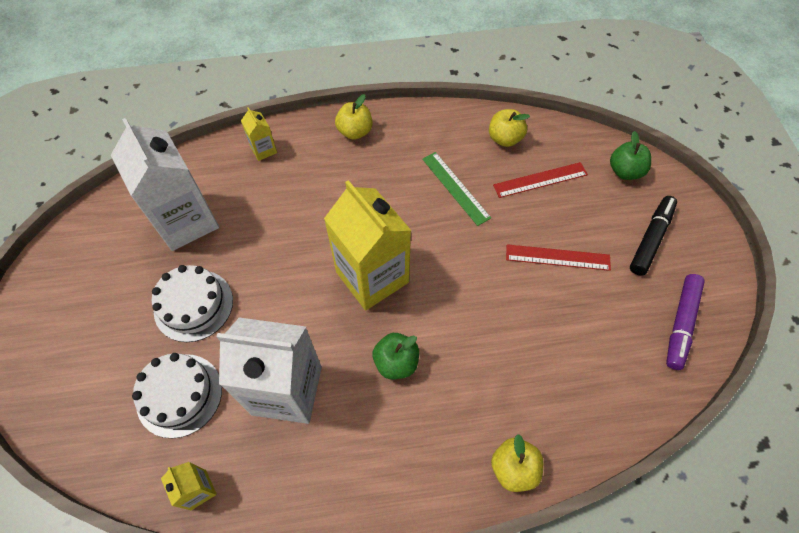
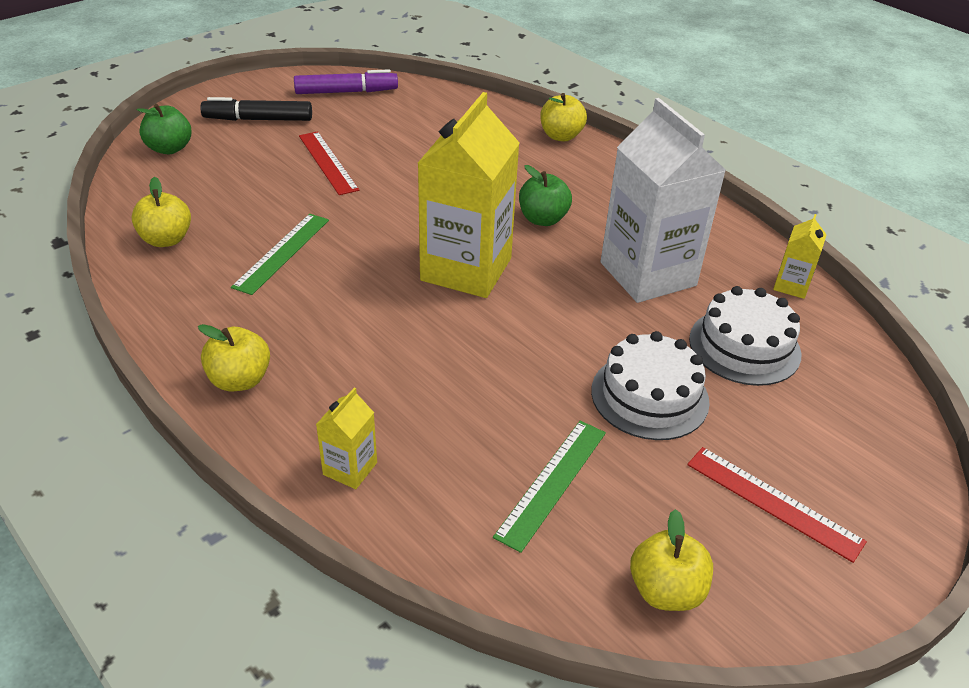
camera: 125 degrees left, 20 degrees down
white carton [111,118,219,251] -> green ruler [493,421,606,553]
red ruler [493,162,588,198] -> red ruler moved to [687,447,867,563]
none -> yellow apple [630,509,713,611]

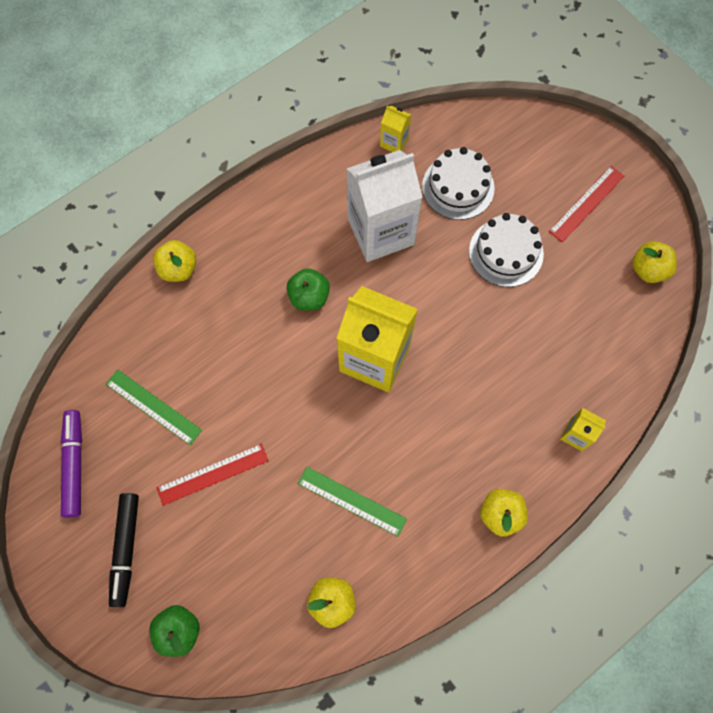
camera: 85 degrees left, 30 degrees up
green ruler [493,421,606,553] -> green ruler moved to [106,370,202,445]

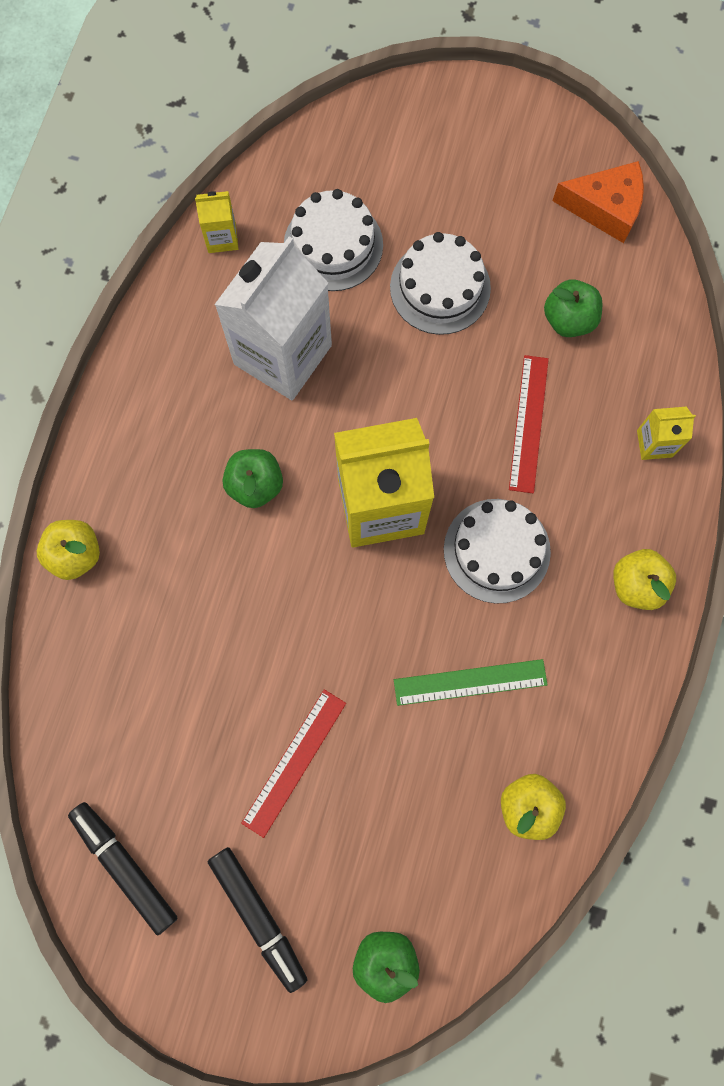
camera: 35 degrees left, 5 degrees up
purple marker [61,410,82,518] -> black marker [68,802,177,935]
green ruler [106,370,202,445] -> none
red ruler [549,166,624,242] -> red ruler moved to [509,355,549,493]
yellow apple [632,241,677,283] -> orange cheese [552,161,644,243]
none -> white cake [444,499,551,604]
none -> green apple [544,279,602,337]

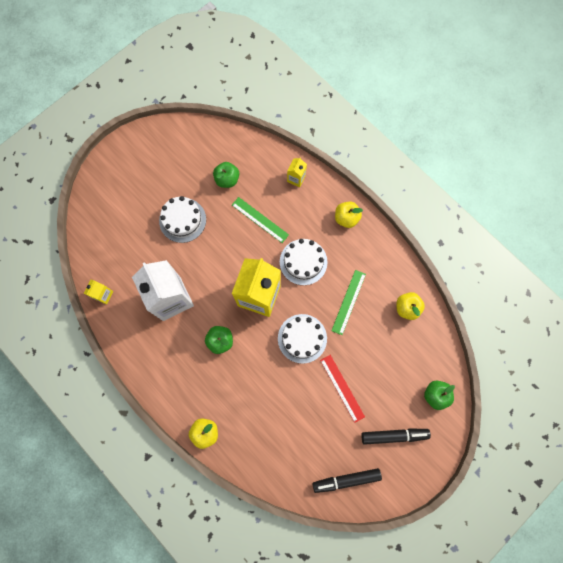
camera: 60 degrees left, 0 degrees up
white cake [284,189,383,291] -> white cake moved to [278,314,327,364]
red ruler [509,355,549,493] -> green ruler [232,197,289,243]
orange cheese [552,161,644,243] -> none

